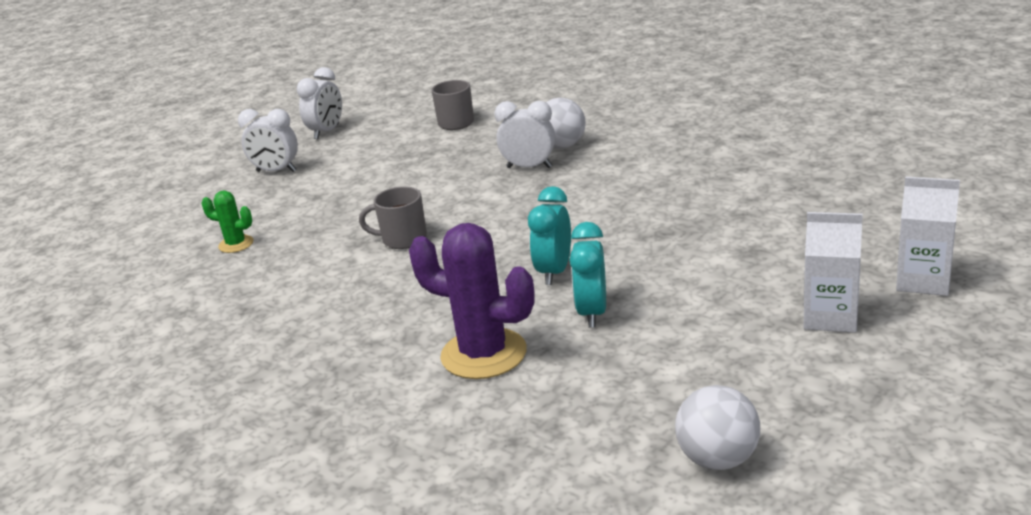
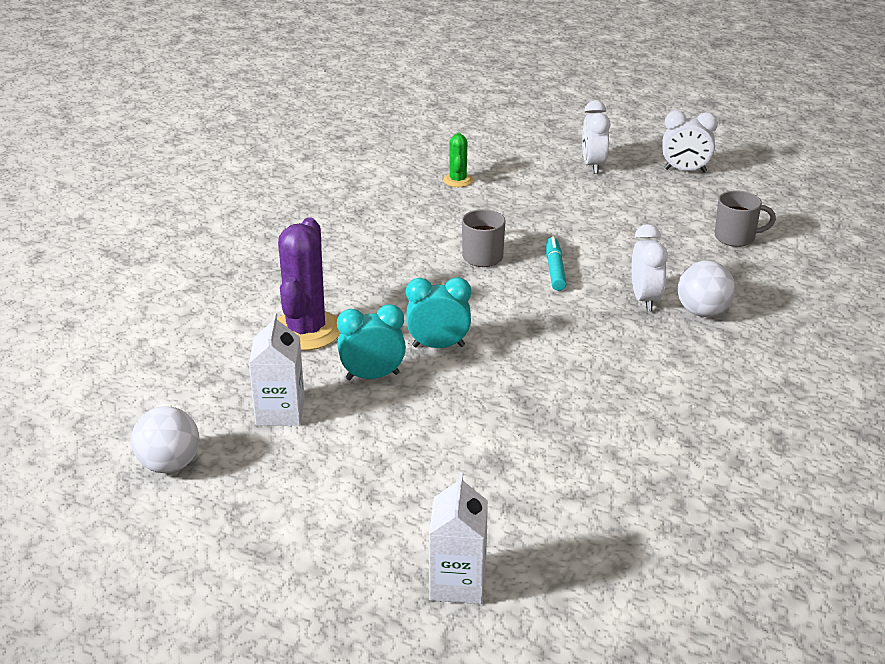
camera: 70 degrees right, 5 degrees up
white carton [804,212,863,333] -> white carton moved to [249,312,305,426]
none -> turquoise marker [546,237,567,291]

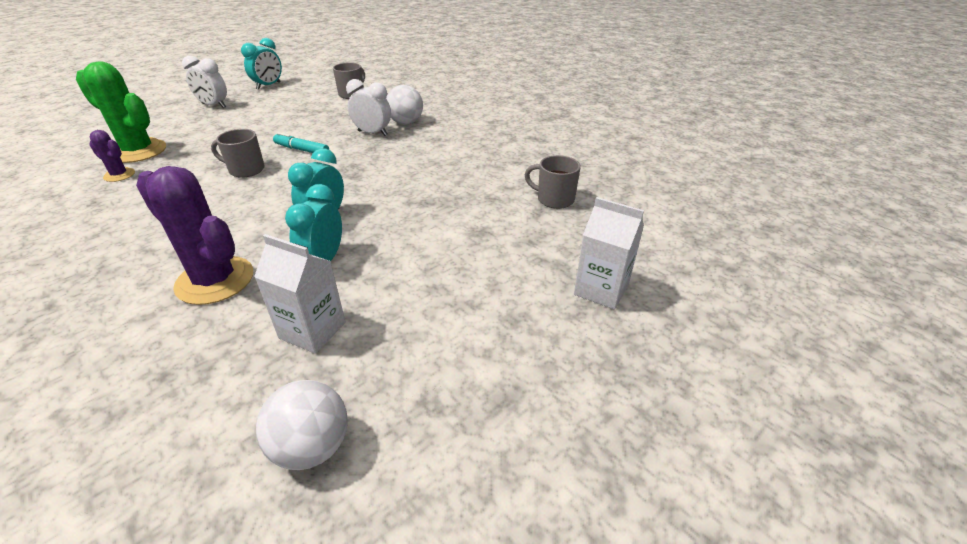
camera: 65 degrees left, 5 degrees up
green cactus [443,132,473,187] -> green cactus [76,62,166,163], size x1.98
white clock [662,110,718,172] -> turquoise clock [241,38,282,90]
none -> purple cactus [89,130,135,182]
none -> grey mug [525,155,581,209]

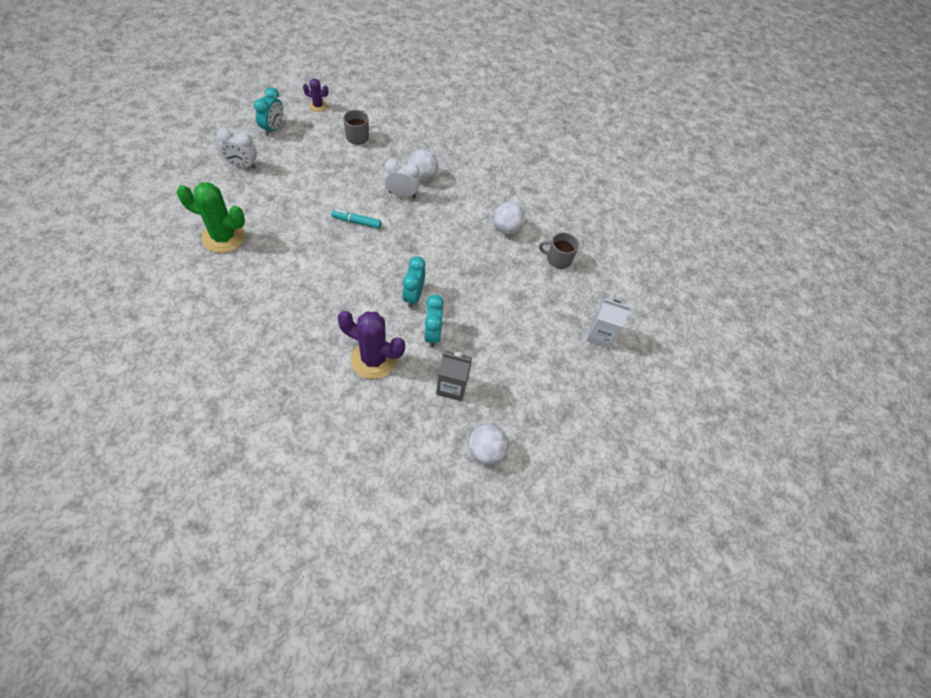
camera: 20 degrees left, 20 degrees up
purple cactus [89,130,135,182] -> purple cactus moved to [303,79,328,112]
grey mug [211,129,265,178] -> none
white carton [254,234,345,354] -> grey carton [436,350,472,401]
none -> white ball [493,202,525,235]

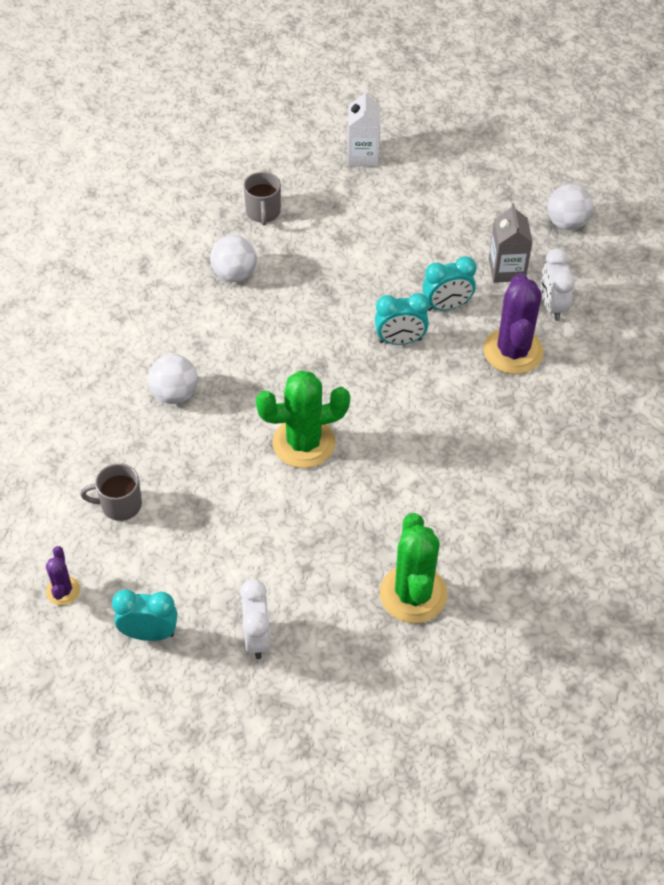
camera: 100 degrees left, 5 degrees down
turquoise marker [331,210,381,229] -> green cactus [256,371,350,468]
white clock [384,159,420,198] -> white clock moved to [541,248,575,321]

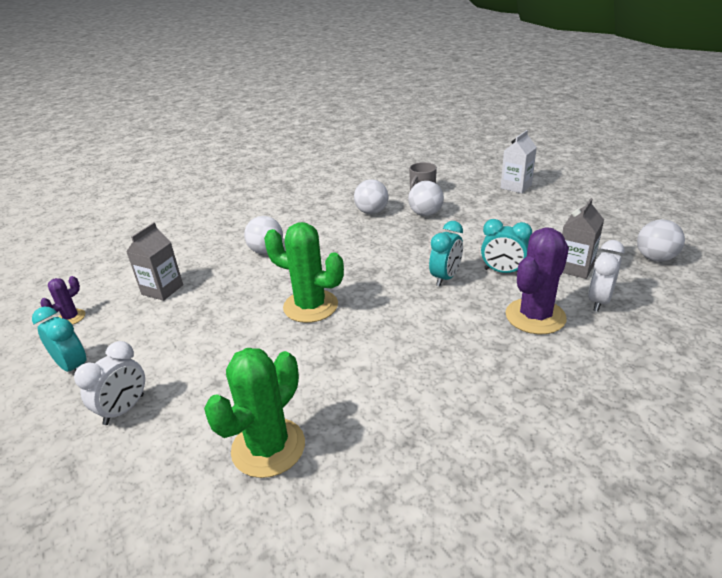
camera: 40 degrees right, 20 degrees down
grey mug [80,463,142,521] -> grey carton [126,222,183,301]
turquoise clock [375,293,430,345] -> turquoise clock turned 90 degrees counterclockwise [429,221,463,286]
none -> white ball [408,181,444,216]

